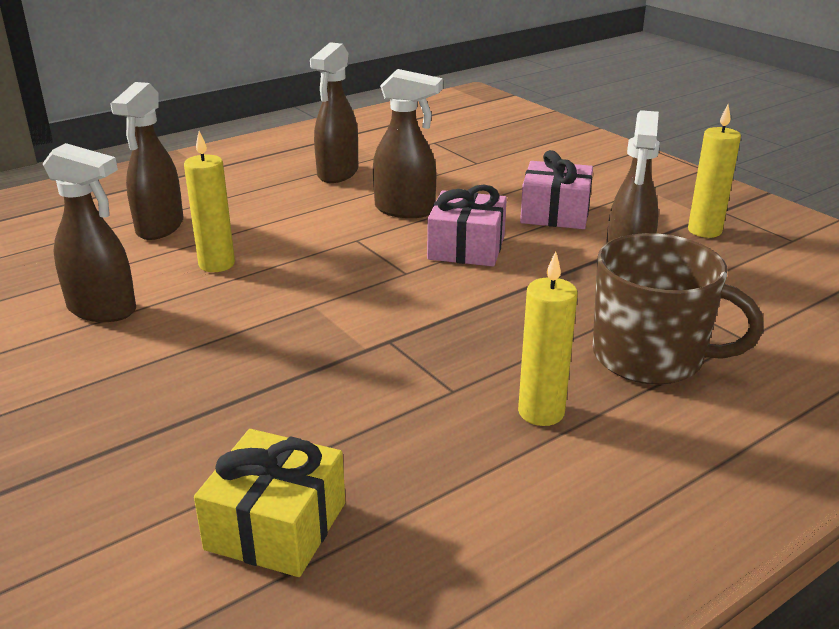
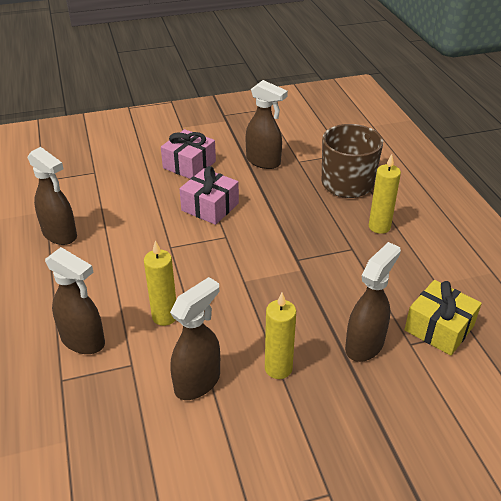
camera: 70 degrees left, 10 degrees up
brown spray bottle [373,69,443,218] -> brown spray bottle moved to [345,242,401,362]
yellow candle [688,105,741,238] -> yellow candle moved to [265,293,296,379]

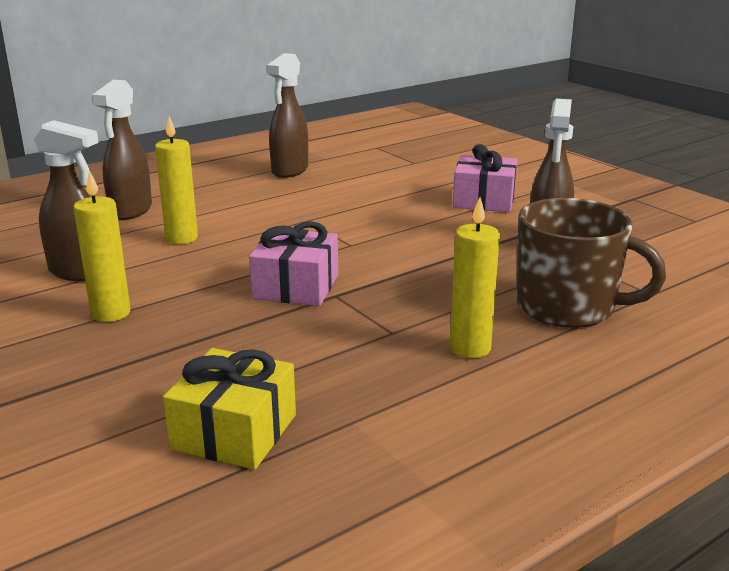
camera: 70 degrees right, 15 degrees down
pink gift [180,166,239,225] -> pink gift moved to [249,221,338,306]
brown spray bottle [345,242,401,362] -> none

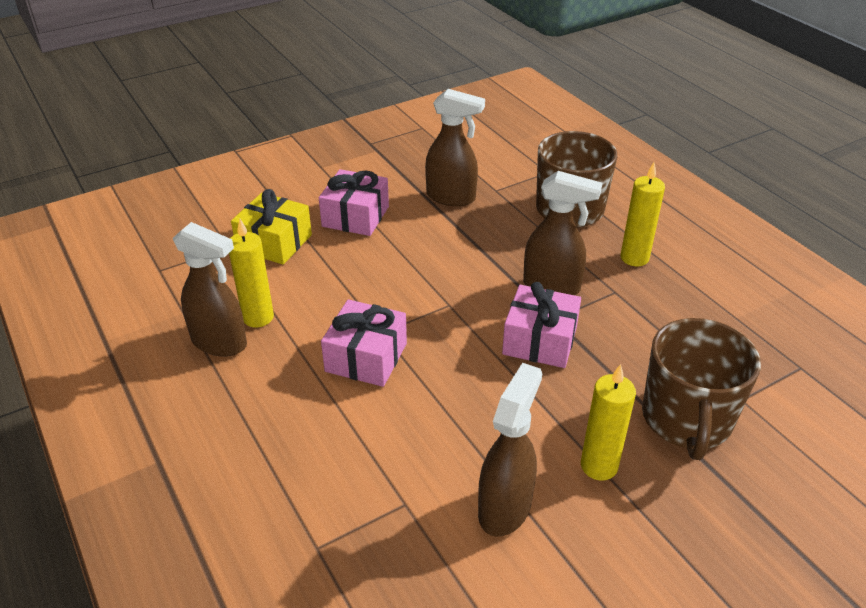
camera: 85 degrees left, 15 degrees up
brown spray bottle [91,80,152,220] -> brown spray bottle moved to [523,171,602,295]
yellow candle [155,116,198,244] -> yellow candle moved to [229,219,274,327]
yellow gift [163,348,296,470] -> yellow gift moved to [231,189,312,265]
none -> pink gift [321,299,407,387]
none -> brown mug [642,318,761,460]

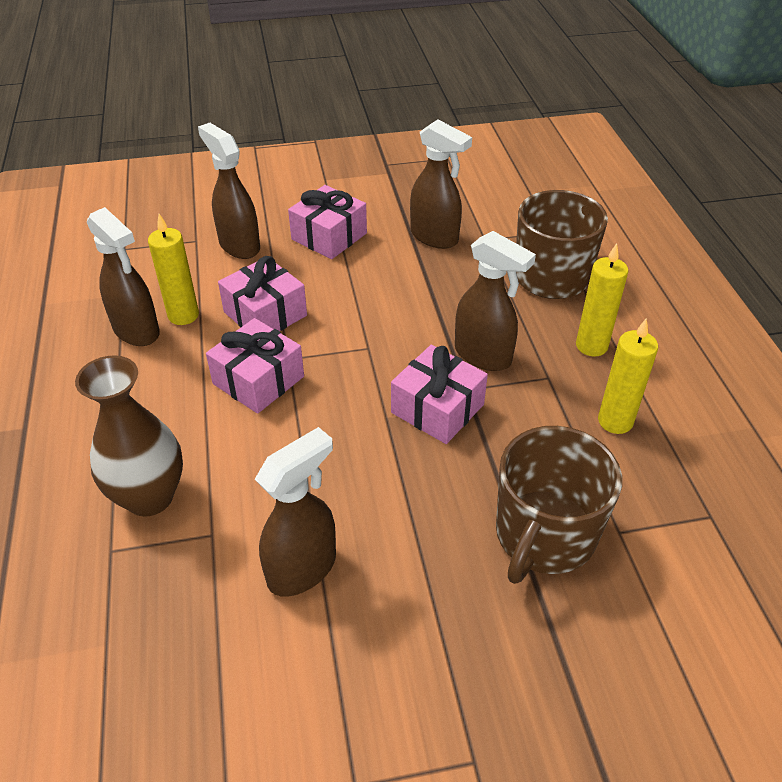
camera: 20 degrees right, 5 degrees up
yellow gift [231,189,312,265] -> brown spray bottle [198,123,260,259]
yellow candle [581,364,636,481] -> yellow candle moved to [598,318,658,434]
none -> brown vase [75,355,183,517]
none -> pink gift [218,256,307,331]

